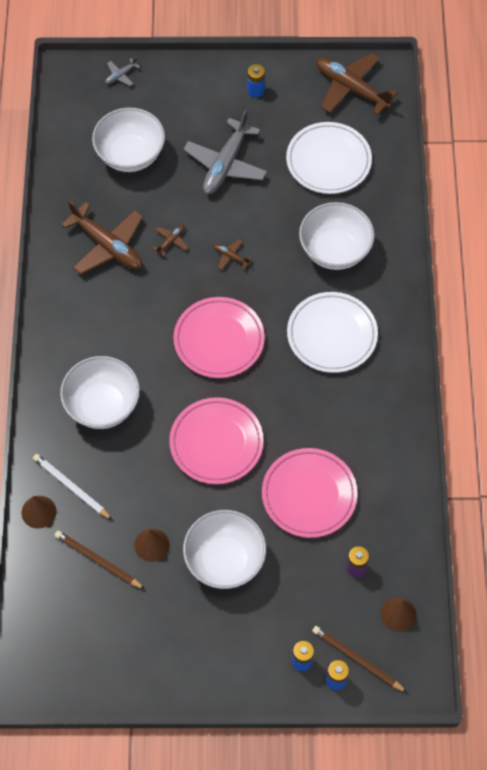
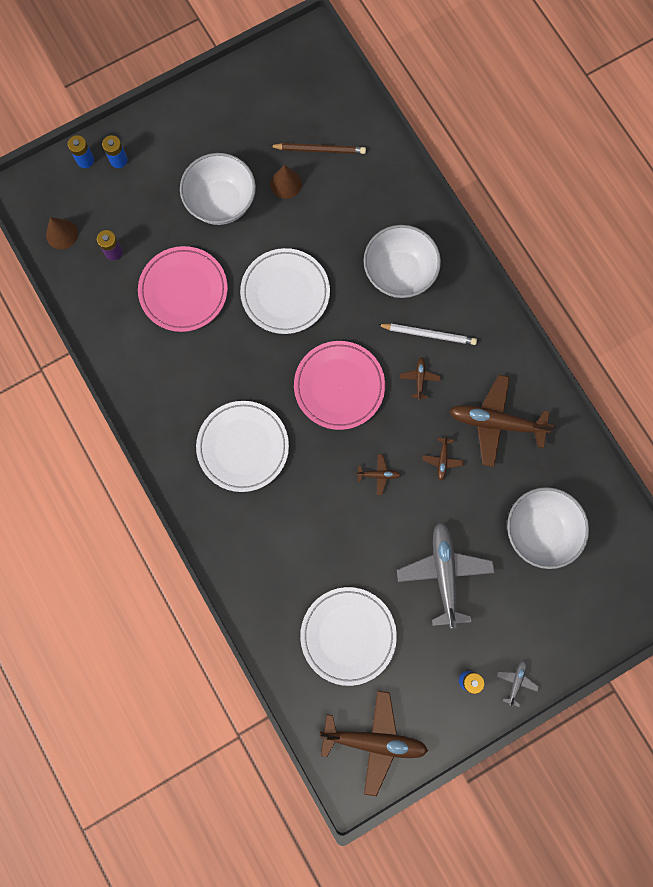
camera: 150 degrees right, 15 degrees up
brown cone [22,496,57,529] -> none
white pencil [33,454,112,520] -> white pencil moved to [377,324,477,345]
grey plane [105,57,140,86] -> grey plane moved to [496,660,539,707]
pink plate [169,397,264,484] -> white plate [240,248,330,334]
white bowl [299,202,375,270] -> none
brown pencil [312,626,407,693] -> none
none -> brown plane [400,357,441,400]

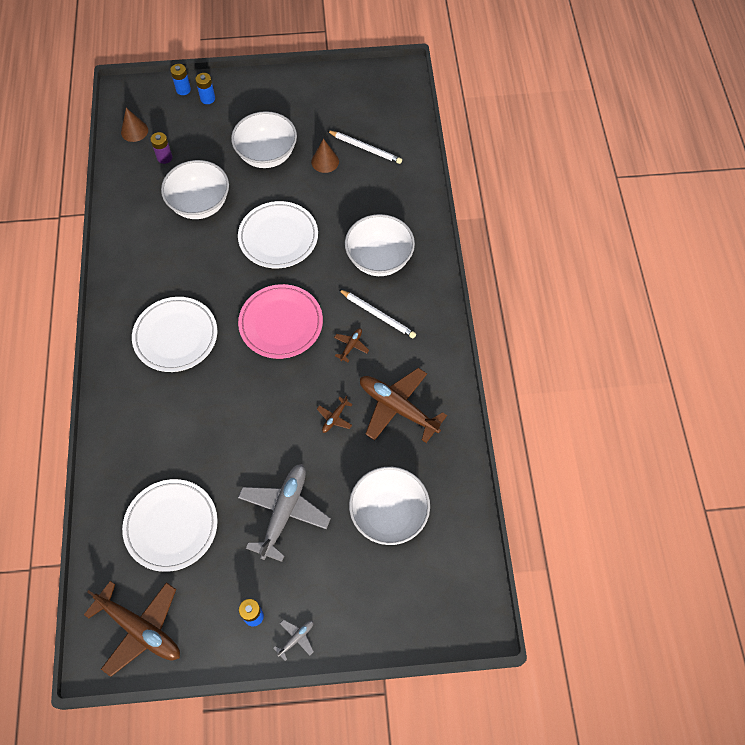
camera: 25 degrees right, 15 degrees down
pink plate [138,246,228,332] -> white bowl [161,160,229,219]
brown pencil [270,143,366,154] -> white pencil [327,130,402,164]
brown plane [356,454,401,495] -> none

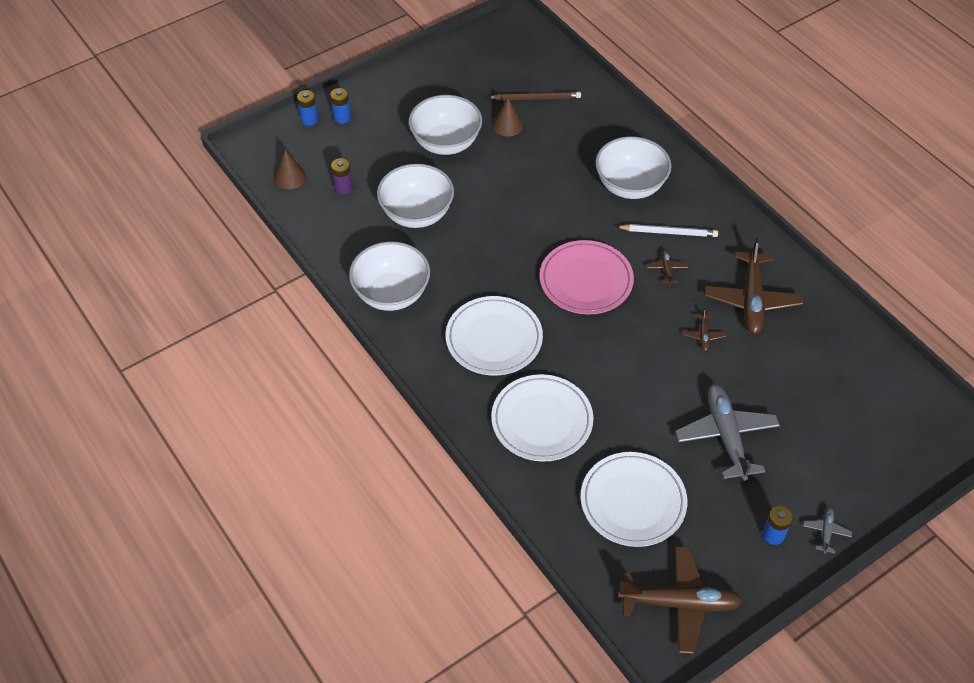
camera: 30 degrees left, 10 degrees down
white plate [238,201,318,268] -> white plate moved to [491,374,593,461]
white pencil [327,130,402,164] -> brown pencil [488,92,581,100]
white bowl [349,467,430,545] -> white bowl moved to [349,242,430,311]
brown plane [360,368,447,443] -> brown plane turned 90 degrees counterclockwise [705,238,803,334]

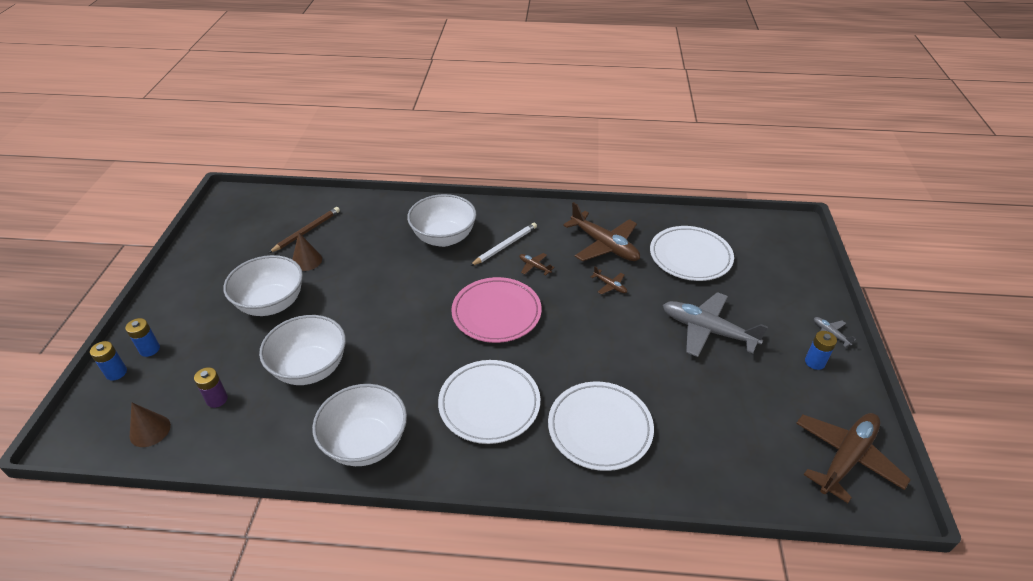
camera: 50 degrees left, 10 degrees down
white plate [581,452,687,547] -> white plate moved to [650,226,734,281]

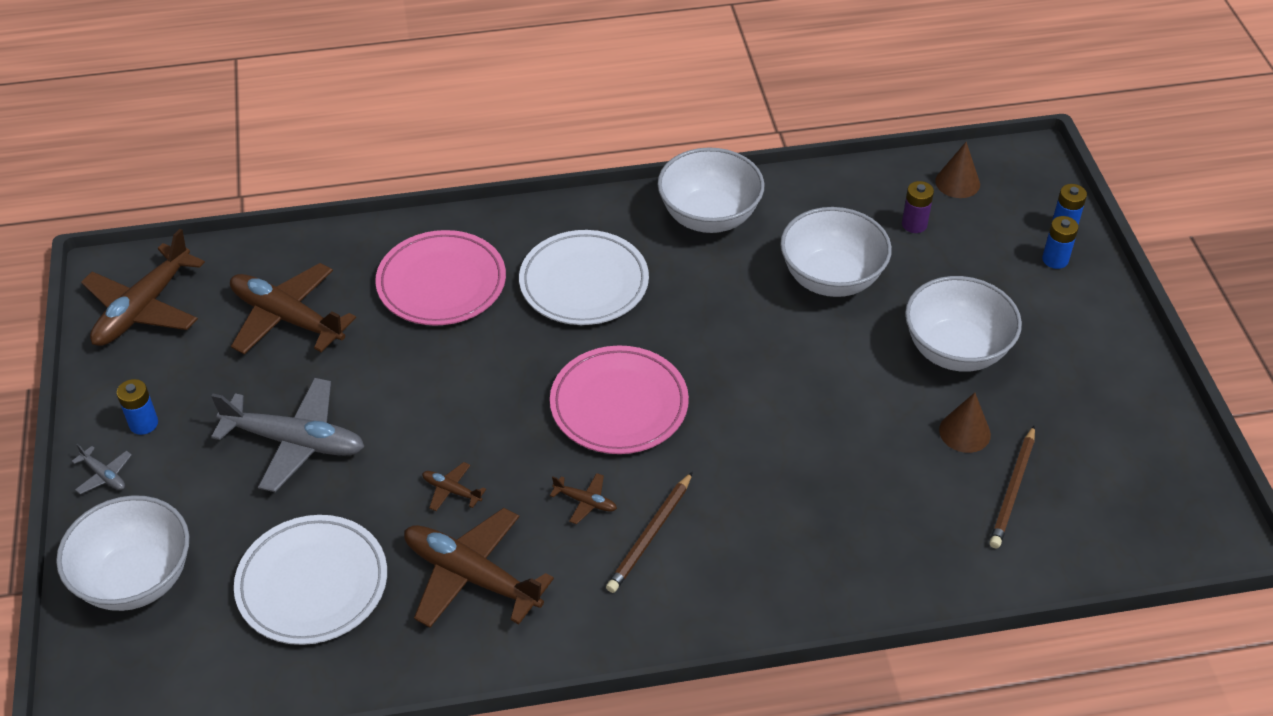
camera: 165 degrees right, 5 degrees up
white bowl [407,194,476,247] -> white bowl moved to [56,495,189,611]
white pencil [470,223,537,266] -> brown pencil [606,472,693,593]
white plate [548,382,654,471] -> pink plate [375,230,506,326]
none -> brown plane [230,263,356,354]

